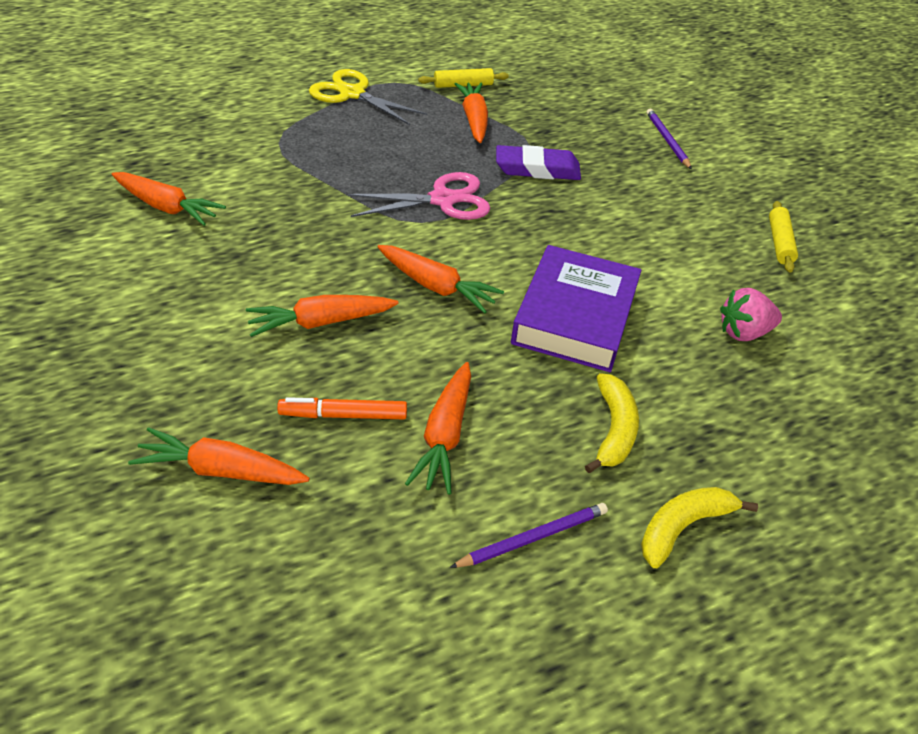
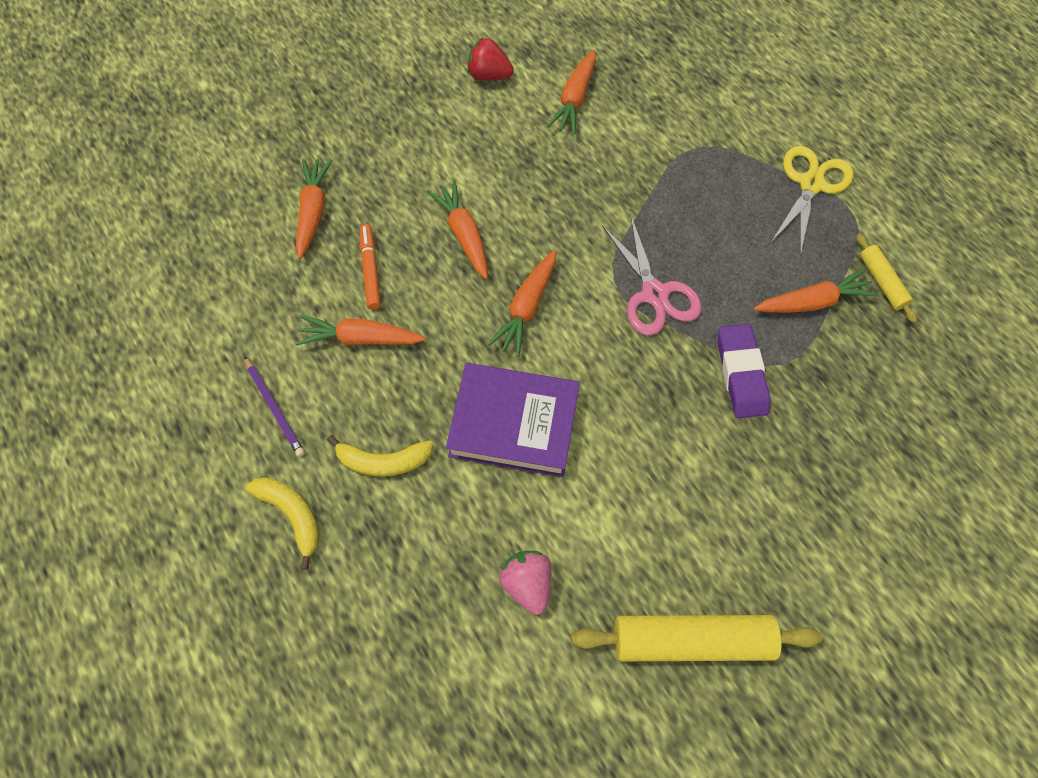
camera: 85 degrees right, 20 degrees up
purple pencil [647,109,692,170] -> none
yellow rolling pin [769,201,798,272] -> yellow rolling pin [571,615,822,661], size x1.88
none -> red strawberry [467,38,514,81]

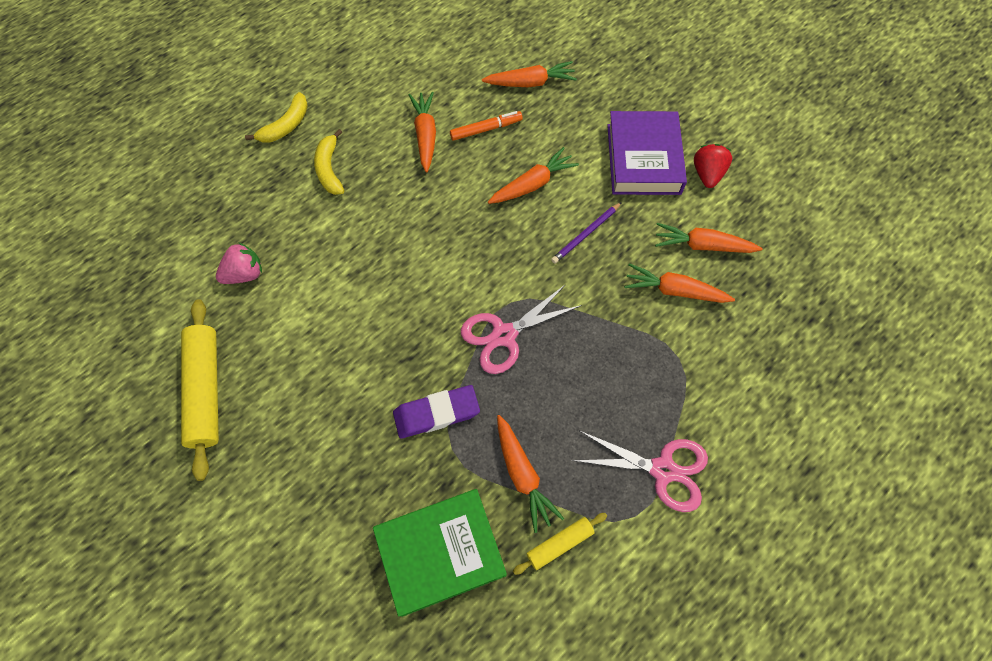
camera: 80 degrees right, 0 degrees up
purple pencil [244,356,305,457] -> purple pencil moved to [551,202,622,264]
purple book [446,363,580,477] -> purple book moved to [607,111,687,195]
orange carrot [488,250,556,357] -> orange carrot moved to [624,263,735,303]
yellow scissors [771,146,853,256] -> pink scissors [572,431,708,512]
none -> green book [373,489,507,617]

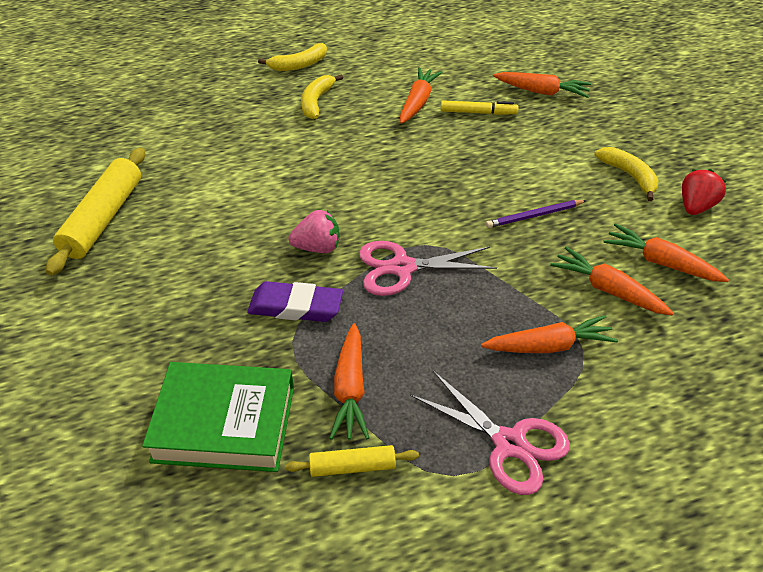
camera: 25 degrees right, 20 degrees down
pink strawberry [216,243,262,284] -> pink strawberry moved to [288,210,340,253]
orange marker [450,111,523,141] -> yellow marker [441,100,518,115]
orange carrot [488,147,579,204] -> orange carrot moved to [481,315,618,353]
purple book [607,111,687,195] -> yellow banana [594,147,659,201]

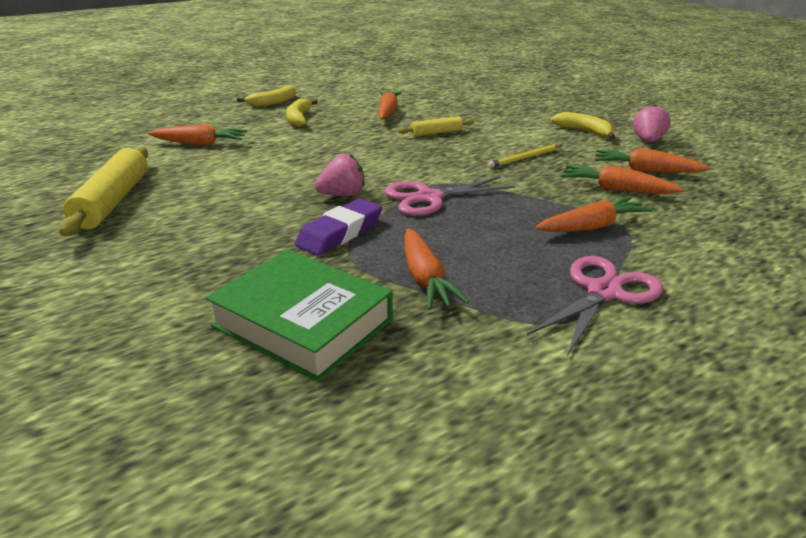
camera: 15 degrees left, 15 degrees down
green book [142,362,294,472] -> green book turned 45 degrees clockwise [205,249,393,382]
purple eraser [247,281,343,322] -> purple eraser turned 45 degrees counterclockwise [295,198,382,256]
yellow rolling pin [285,445,419,477] -> yellow rolling pin moved to [398,116,474,137]
pink scissors [410,371,570,495] -> pink scissors turned 75 degrees counterclockwise [527,256,663,356]
yellow marker [441,100,518,115] -> none
purple pencil [486,200,587,228] -> yellow pencil [488,144,562,168]
orange carrot [493,72,591,98] -> orange carrot moved to [148,124,248,145]
red strawberry [682,169,727,215] -> pink strawberry [633,104,671,142]

